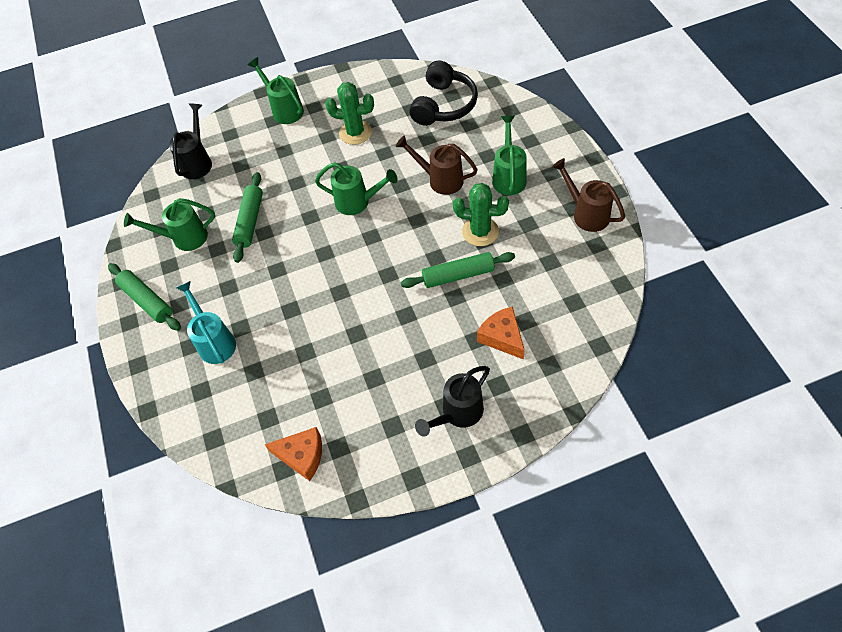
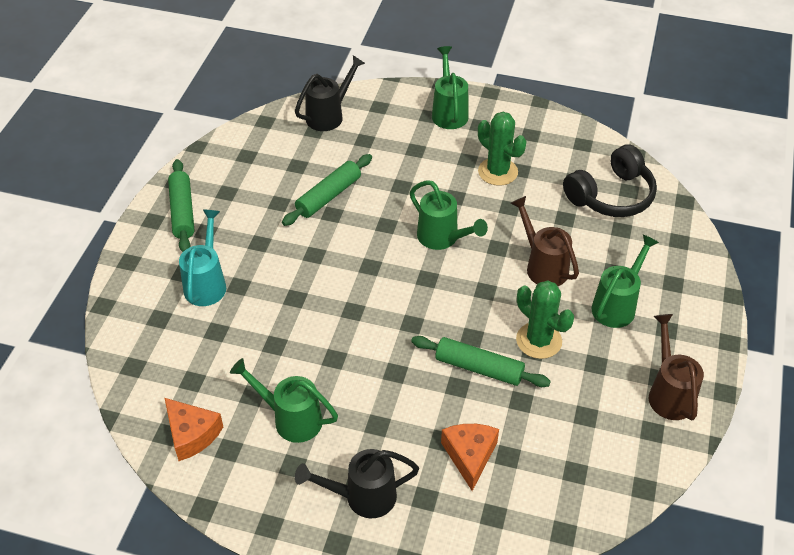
camera: 30 degrees right, 10 degrees down
green watering can [124,198,215,251] -> green watering can moved to [230,358,338,443]

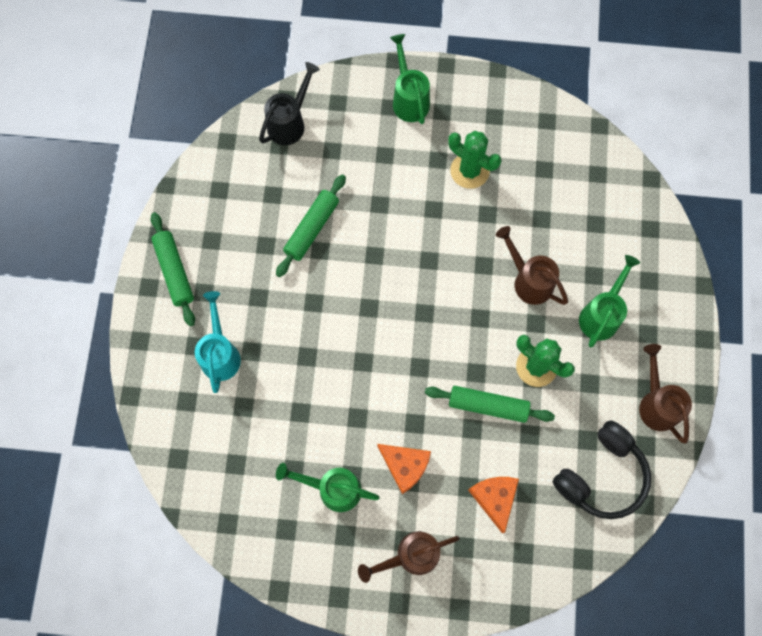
camera: 10 degrees left, 25 degrees up
orange cheese [165,398,223,461] -> orange cheese moved to [377,444,431,494]
black watering can [295,449,419,518] -> brown watering can [358,531,460,583]
green watering can [410,180,488,250] -> none
black headphones [563,145,657,217] -> black headphones moved to [553,420,651,519]

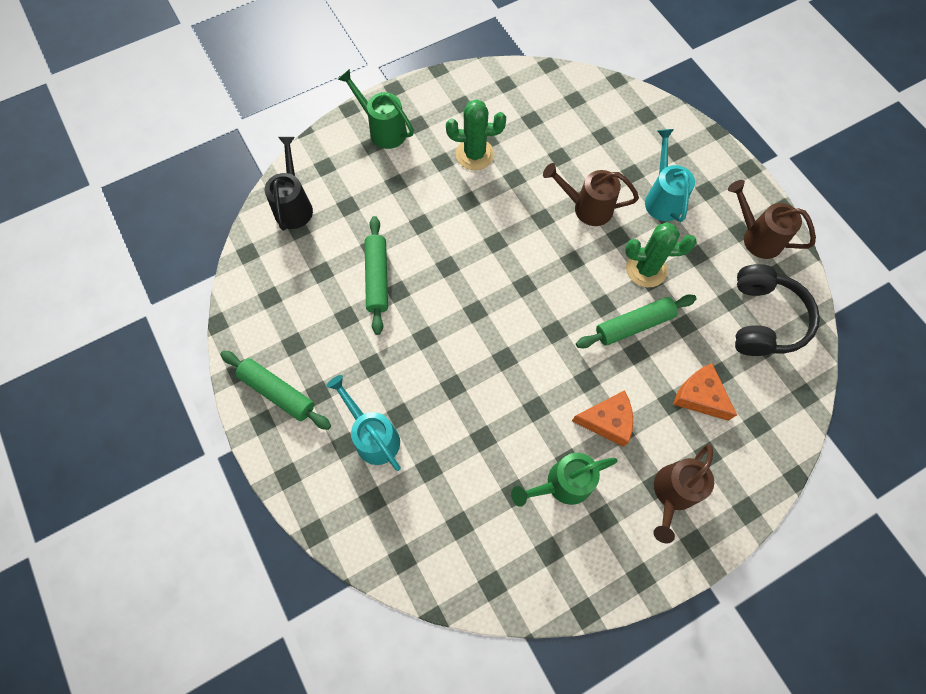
camera: 35 degrees left, 5 degrees down
green watering can [579,255,640,347] -> turquoise watering can [645,129,695,222]

